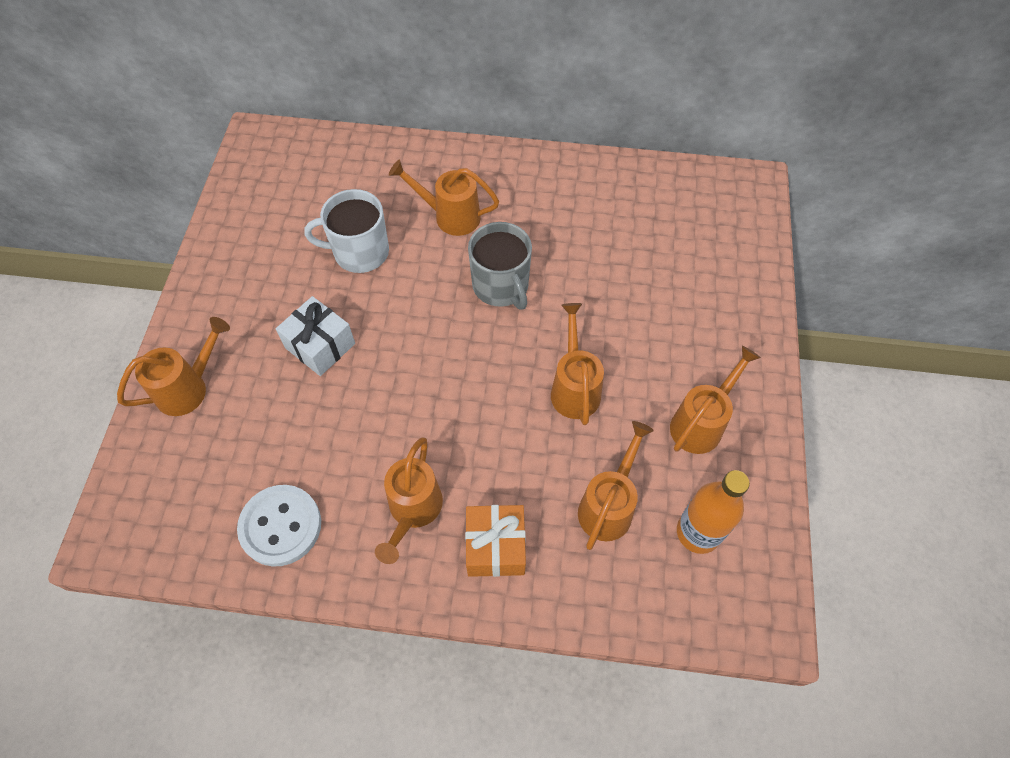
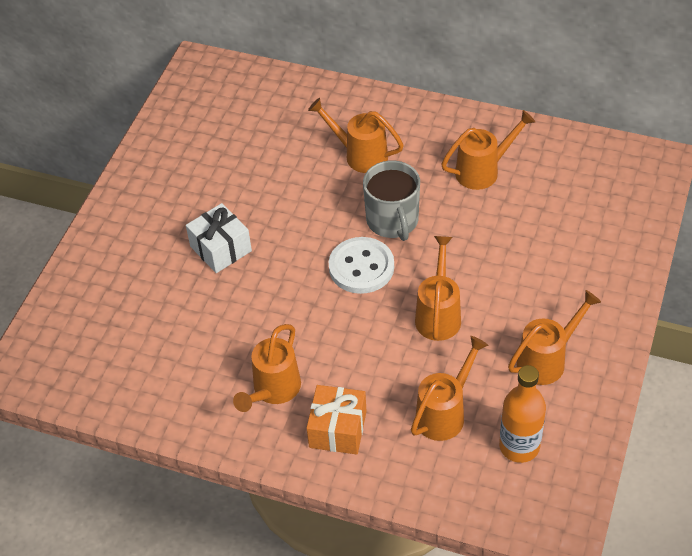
camera: 15 degrees right, 10 degrees down
orange watering can [117,317,230,416] -> orange watering can moved to [441,110,535,190]
white button [237,485,321,567] -> white button moved to [329,237,394,294]
white mug [304,189,389,273] -> none

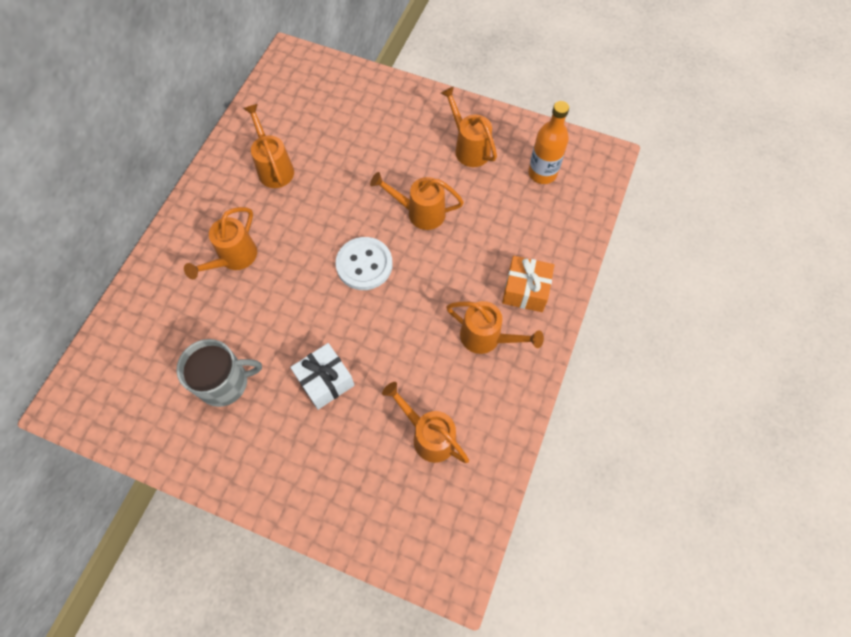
camera: 90 degrees left, 15 degrees up
grey mug [363,161,420,241] -> grey mug moved to [176,339,262,407]
orange watering can [411,336,488,441] -> orange watering can moved to [382,382,469,463]

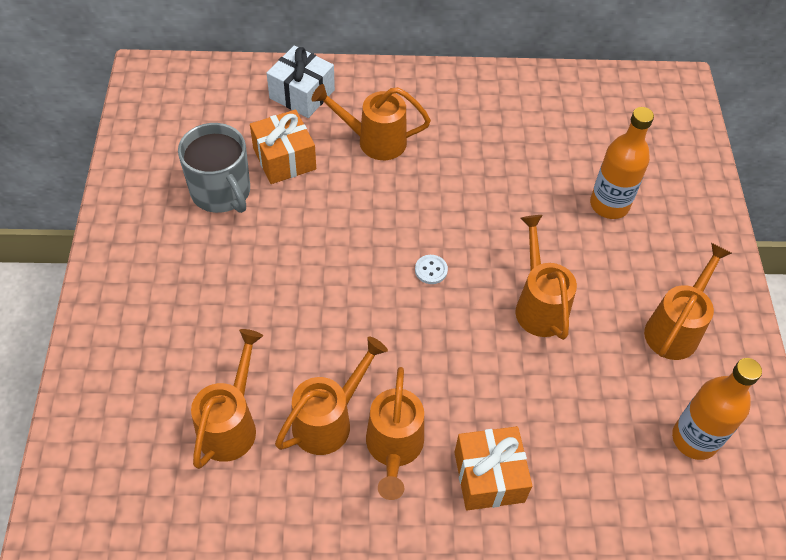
camera: 65 degrees right, 10 degrees down
orange watering can [243,104,294,188] -> orange watering can moved to [275,337,388,455]
white gift [290,343,355,410] -> white gift moved to [267,45,335,118]
white button [335,237,392,290] -> white button [415,255,448,284], size x0.43
none -> orange gift [250,110,316,184]
none -> orange bottle [590,107,654,219]

